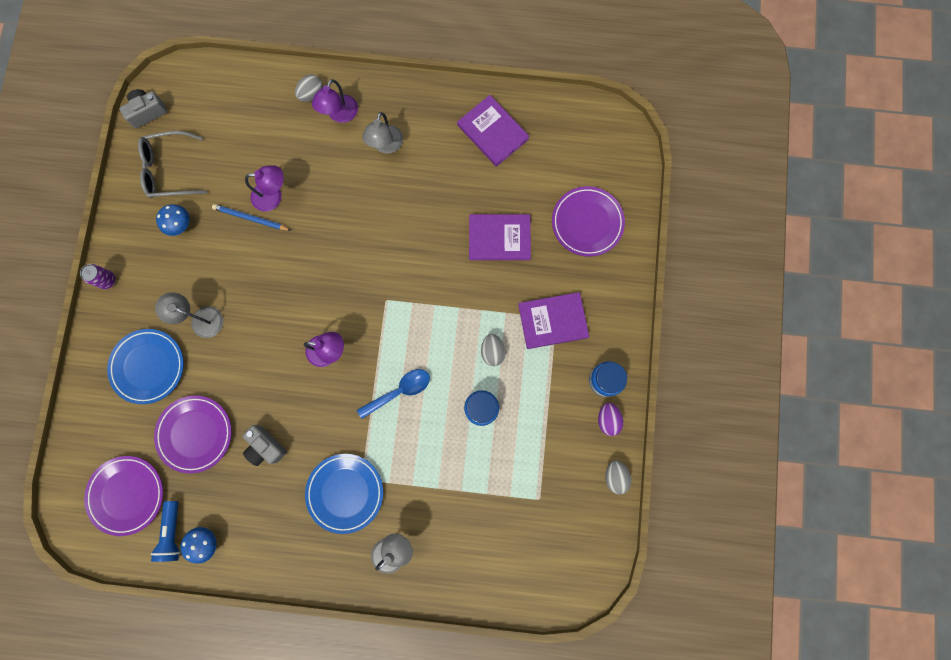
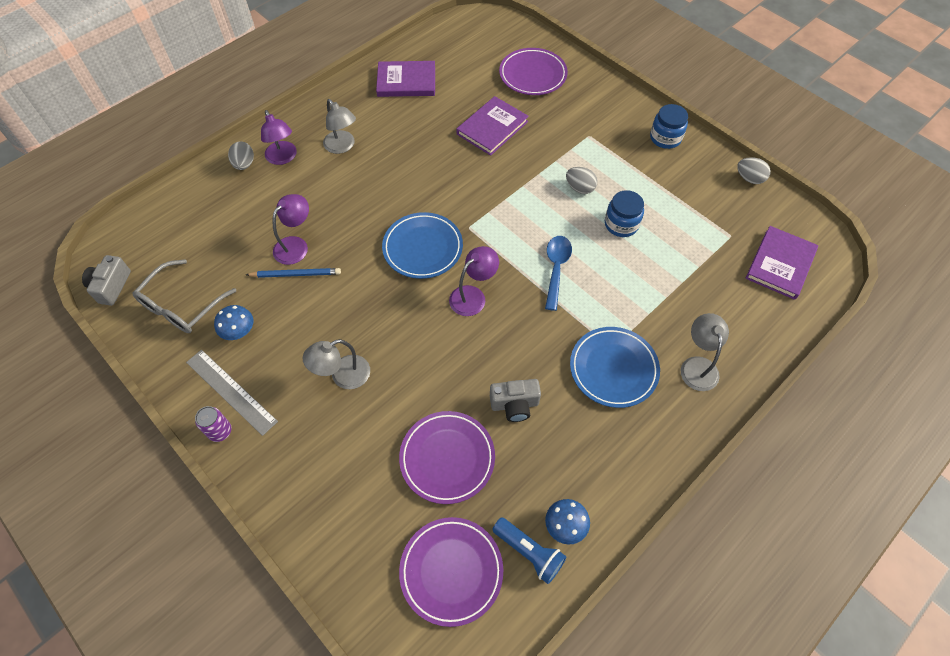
camera: 50 degrees left, 20 degrees down
blue plate [107,329,184,404] -> blue plate moved to [382,212,463,279]
blue pencil [212,204,290,230] -> blue pencil turned 150 degrees counterclockwise [246,268,341,278]
purple book [518,292,589,349] -> purple book moved to [745,226,818,300]
purple egg [598,403,624,436] -> none
none -> grey ruler [186,350,278,436]

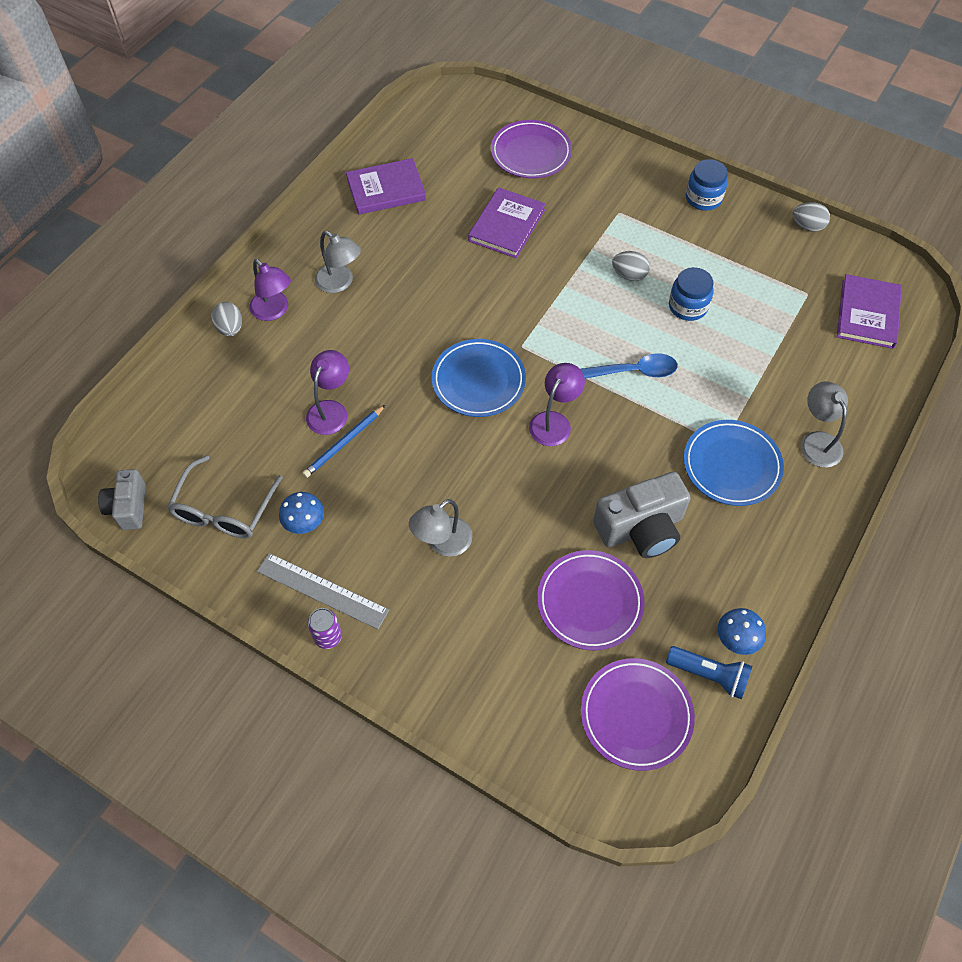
camera: 15 degrees left, 0 degrees up
blue pencil [246,268,341,278] -> blue pencil turned 150 degrees clockwise [302,405,385,478]
grey camera [490,379,541,422] -> grey camera [593,472,691,558], size x1.62
blue spoon [545,236,572,311] -> blue spoon turned 90 degrees clockwise [580,353,678,379]

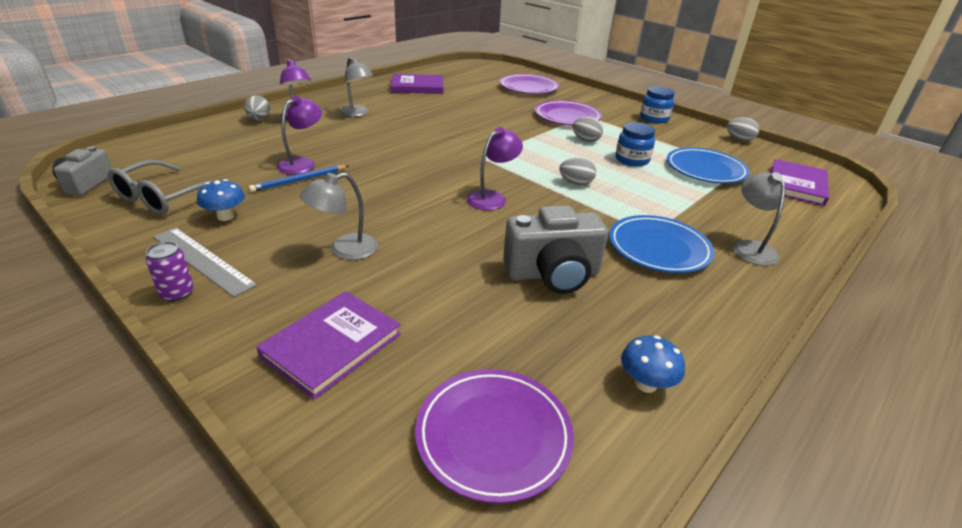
camera: 10 degrees right, 25 degrees down
blue plate [432,339,526,417] -> blue plate moved to [667,147,750,184]
purple book [468,187,546,258] -> purple book moved to [256,291,401,399]
purple plate [537,550,645,650] -> purple plate moved to [535,100,602,125]
blue spoon [580,353,678,379] -> grey egg [559,157,596,185]
blue flashlight [666,646,752,699] -> none

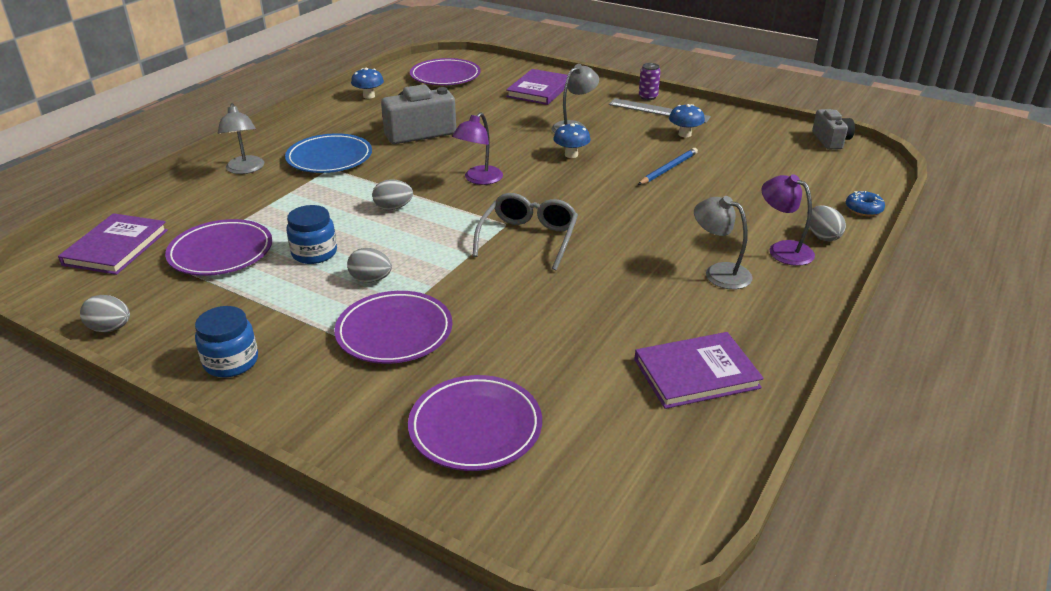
camera: 170 degrees right, 0 degrees up
grey glasses [108,160,213,215] -> grey glasses moved to [473,193,578,270]
purple lamp [277,96,322,175] -> none
blue plate [667,147,750,184] -> purple plate [165,219,272,276]
none -> blue mushroom [553,123,591,158]
none -> blue donut [846,191,885,216]

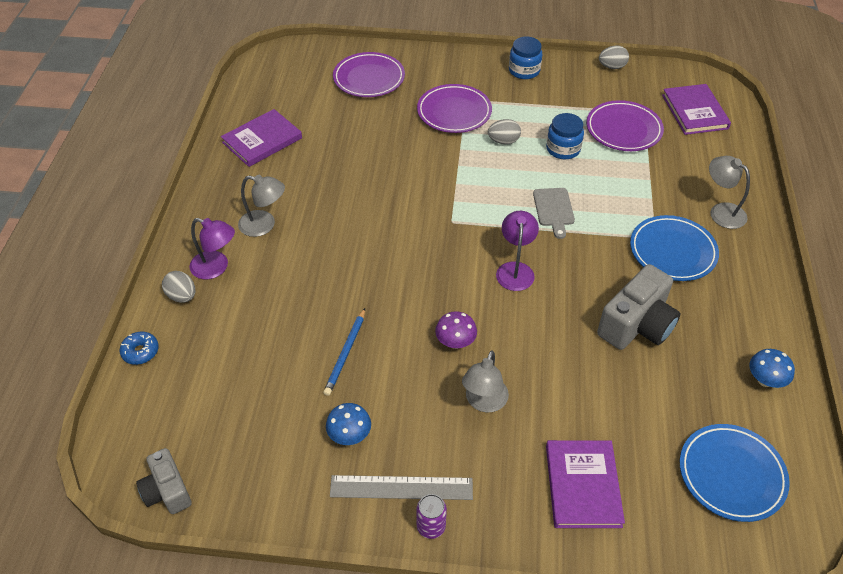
camera: 155 degrees right, 15 degrees up
grey egg [372,179,413,210] -> grey cutting board [533,188,575,239]
purple plate [410,58,481,85] -> blue plate [680,424,790,522]
grey glasses [473,193,578,270] -> none
blue mushroom [553,123,591,158] -> purple mushroom [435,311,477,349]

